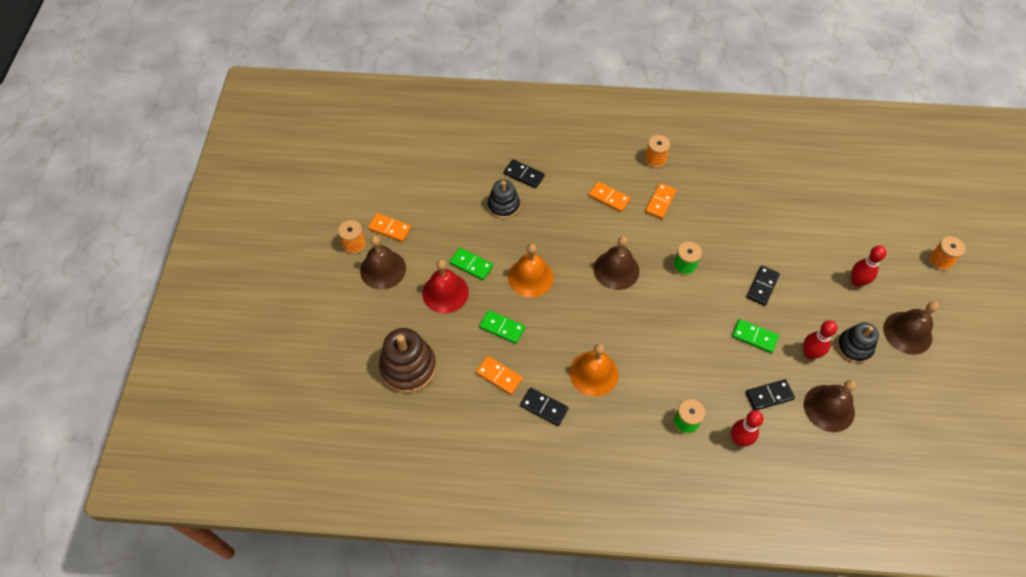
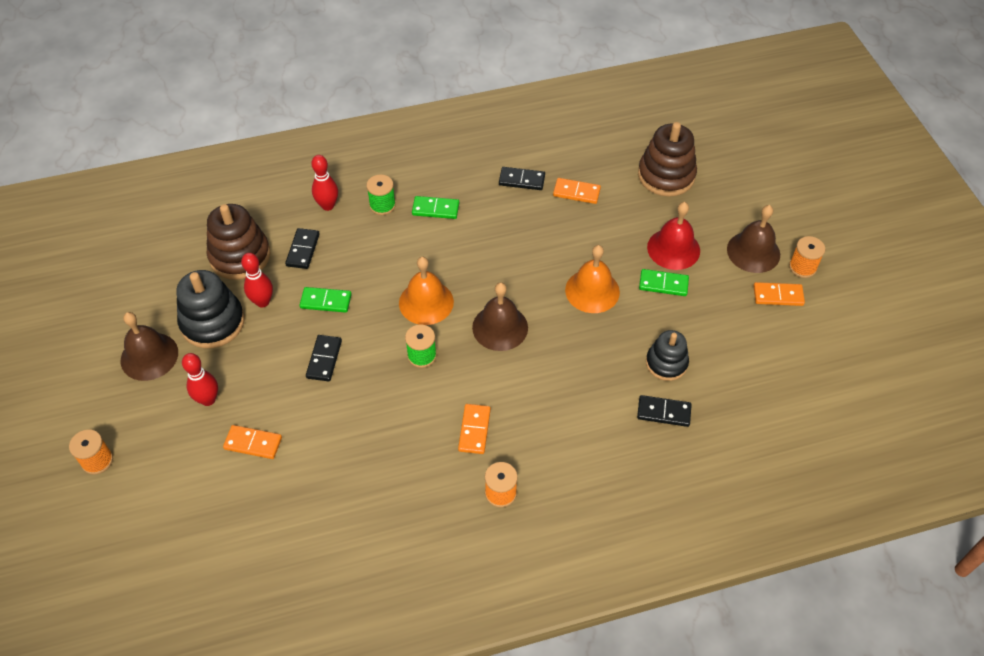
camera: 160 degrees right, 5 degrees down
green domino [479,310,525,344] -> green domino moved to [412,196,459,219]
orange bell [569,344,619,397] -> orange bell moved to [399,257,454,325]
orange domino [589,182,631,212] -> orange domino moved to [223,425,282,459]
black domino [746,379,795,410] -> black domino turned 45 degrees counterclockwise [285,228,320,269]
brown bell [804,380,856,432] -> brown stacking toy [206,204,271,280]
black stacking toy [837,322,879,363] -> black stacking toy [176,270,245,348], size x1.56

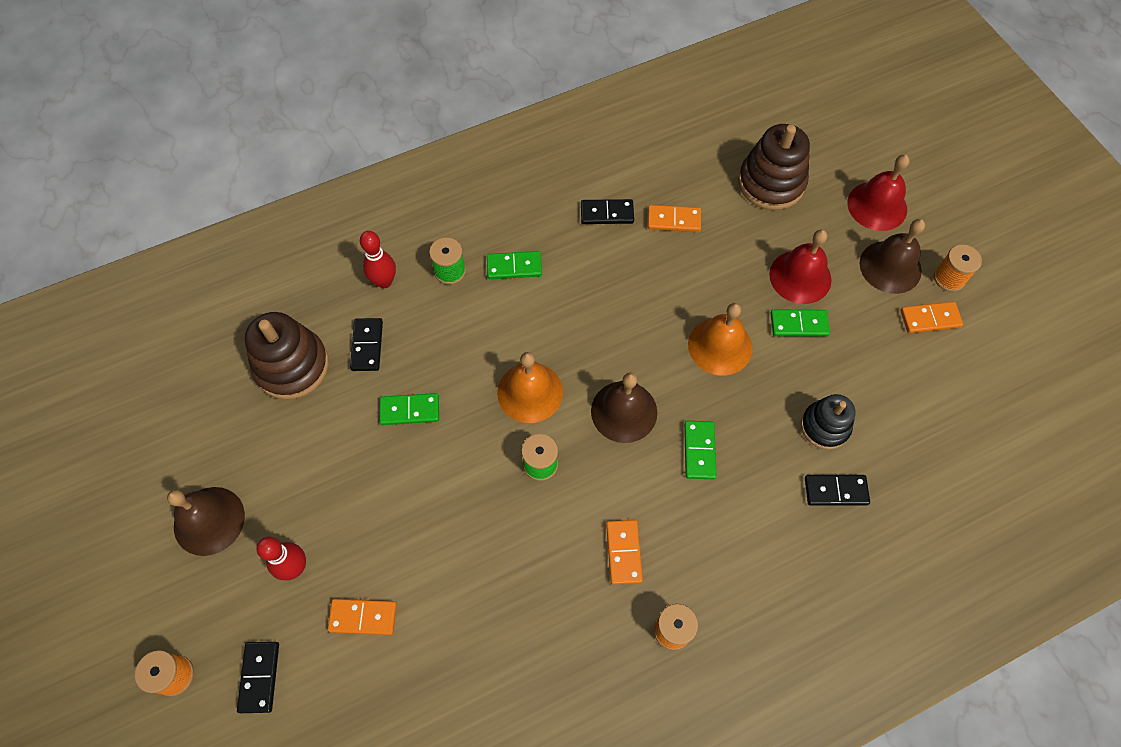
camera: 10 degrees left, 10 degrees up
black stacking toy [176,270,245,348] -> none
red bowling pin [241,253,273,308] -> none
black domino [306,335,342,382] -> black domino moved to [237,642,279,713]
none -> green domino [684,421,716,479]
none -> red bell [847,155,910,231]

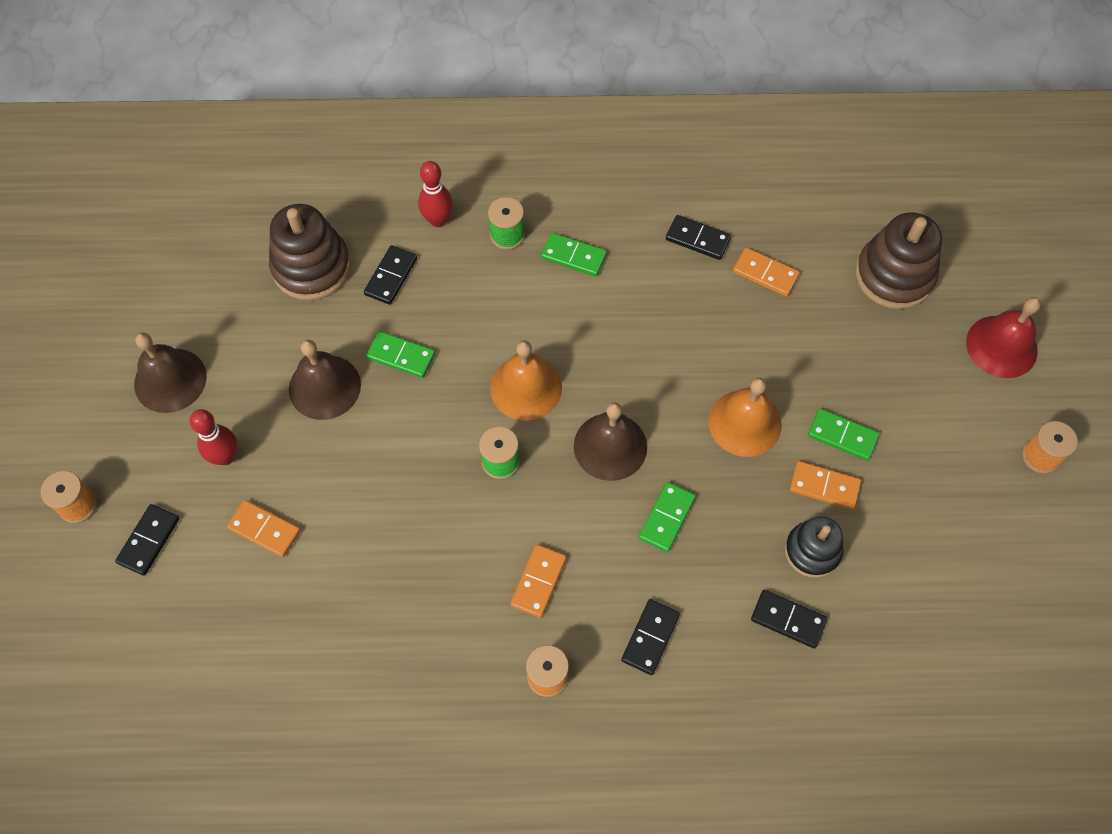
camera: 25 degrees right, 0 degrees up
red bell [769,229,832,304] -> none
brown bell [860,219,925,294] -> brown bell moved to [289,340,361,420]
orange domino [900,301,963,333] -> orange domino moved to [790,461,861,510]
none -> black domino [621,599,680,675]

